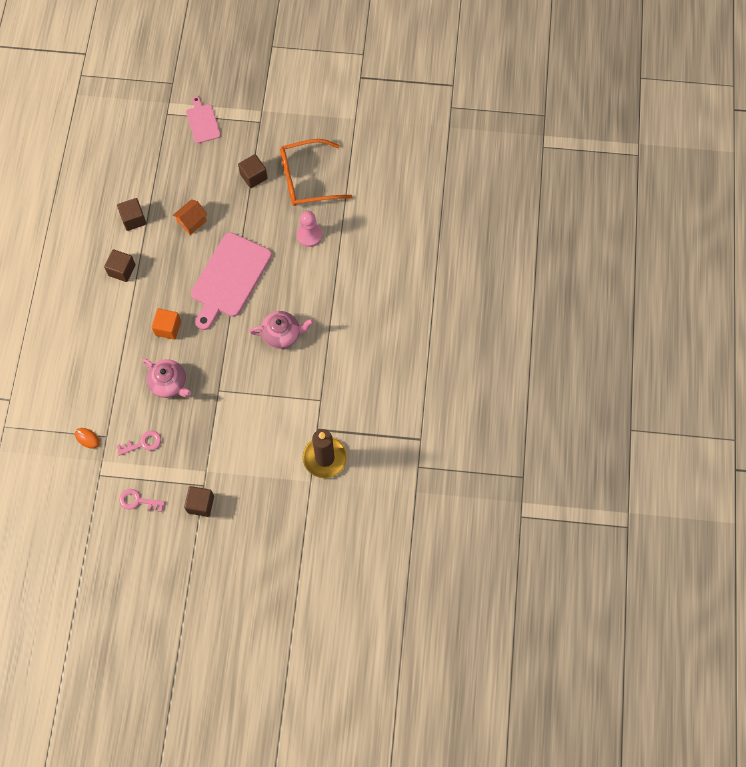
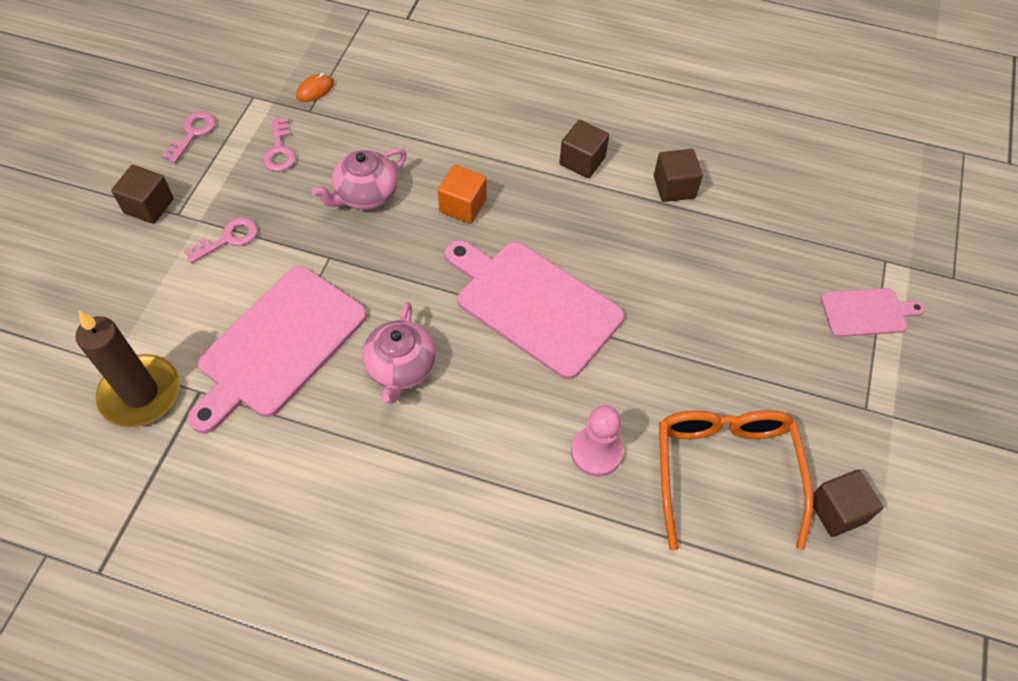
camera: 100 degrees right, 10 degrees down
orange house [173,199,208,235] -> none
brown cube [238,154,267,188] -> brown cube moved to [813,470,883,537]
none -> pink key [184,217,258,263]
none -> pink cutting board [188,266,367,433]

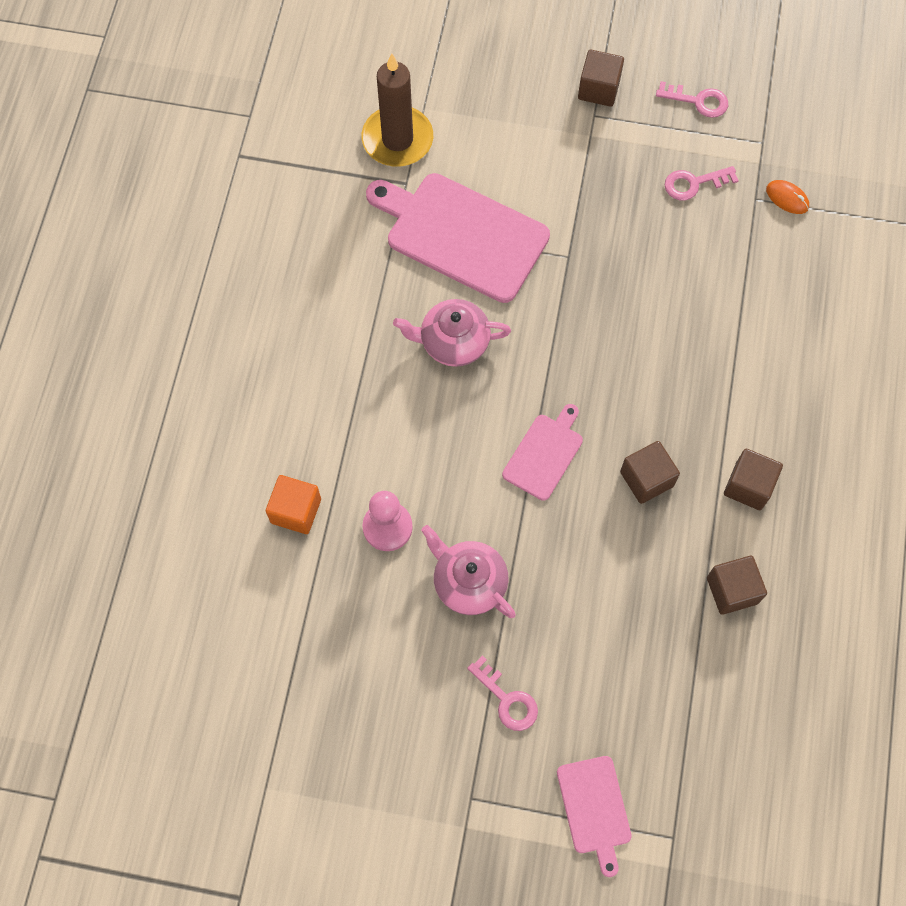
camera: 85 degrees right, 10 degrees up
pink key [184,217,258,263] -> pink key moved to [467,655,538,731]
pink teapot [312,148,407,210] -> pink teapot moved to [421,525,516,618]
orange cube [438,165,487,224] -> orange cube moved to [266,475,321,534]
pink cutting board [445,240,624,379] -> pink cutting board [502,404,583,501], size x0.52
orange glasses [659,410,813,551] -> none
brown cube [813,470,883,537] -> brown cube moved to [620,441,680,504]

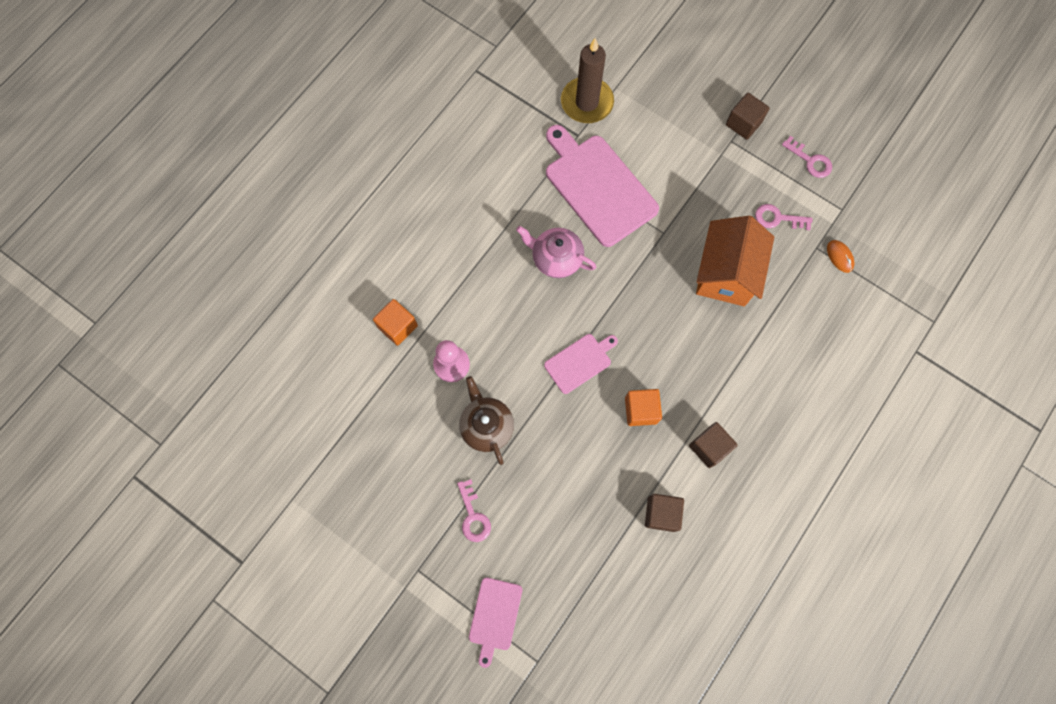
camera: 25 degrees right, 5 degrees up
pink teapot [421,525,516,618] -> brown teapot [459,376,514,465]
brown cube [620,441,680,504] -> orange cube [625,389,662,426]
none -> orange house [696,216,774,306]

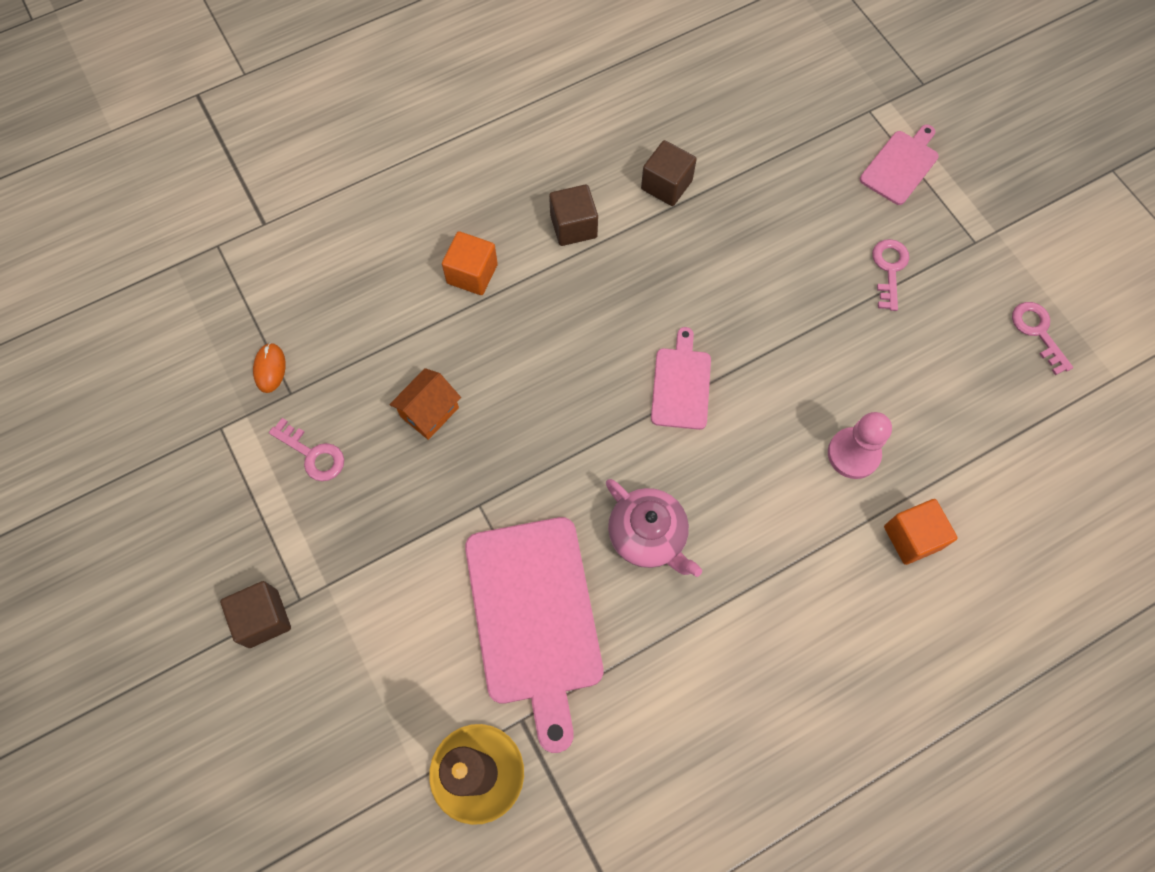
camera: 155 degrees left, 5 degrees down
brown teapot [459,376,514,465] -> none
pink cutting board [544,334,618,394] -> pink cutting board turned 105 degrees clockwise [651,327,711,430]
orange cube [625,389,662,426] -> orange cube moved to [442,231,498,295]
orange house [696,216,774,306] -> orange house [389,368,461,440], size x0.53
pink key [782,136,832,178] -> pink key moved to [1012,302,1073,375]

